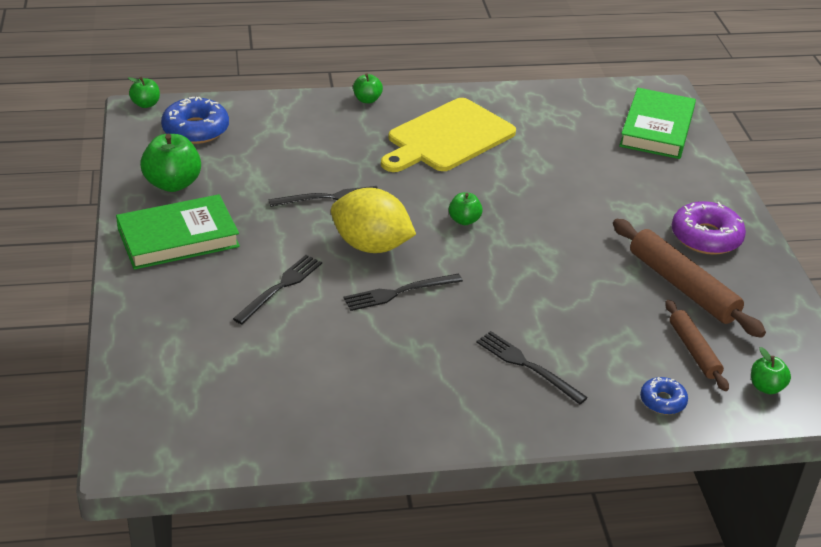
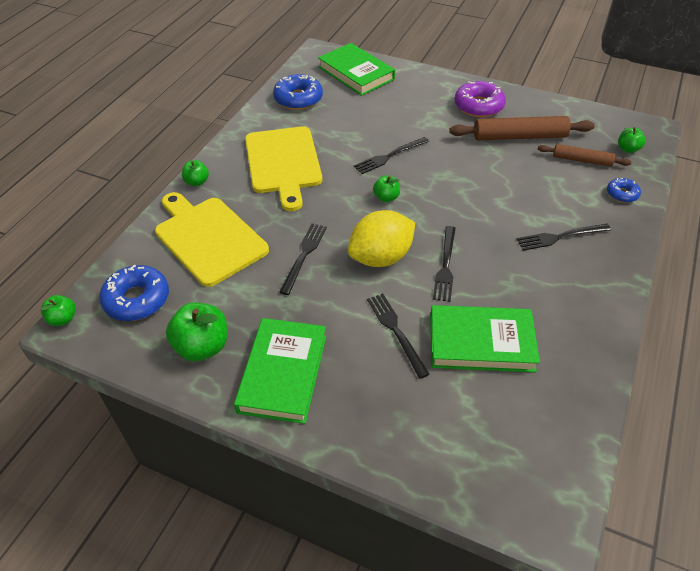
camera: 55 degrees left, 10 degrees up
none -> yellow cutting board [155,192,269,287]
none -> blue donut [273,74,323,110]
none -> black fork [354,137,429,174]
none -> green book [430,305,540,373]

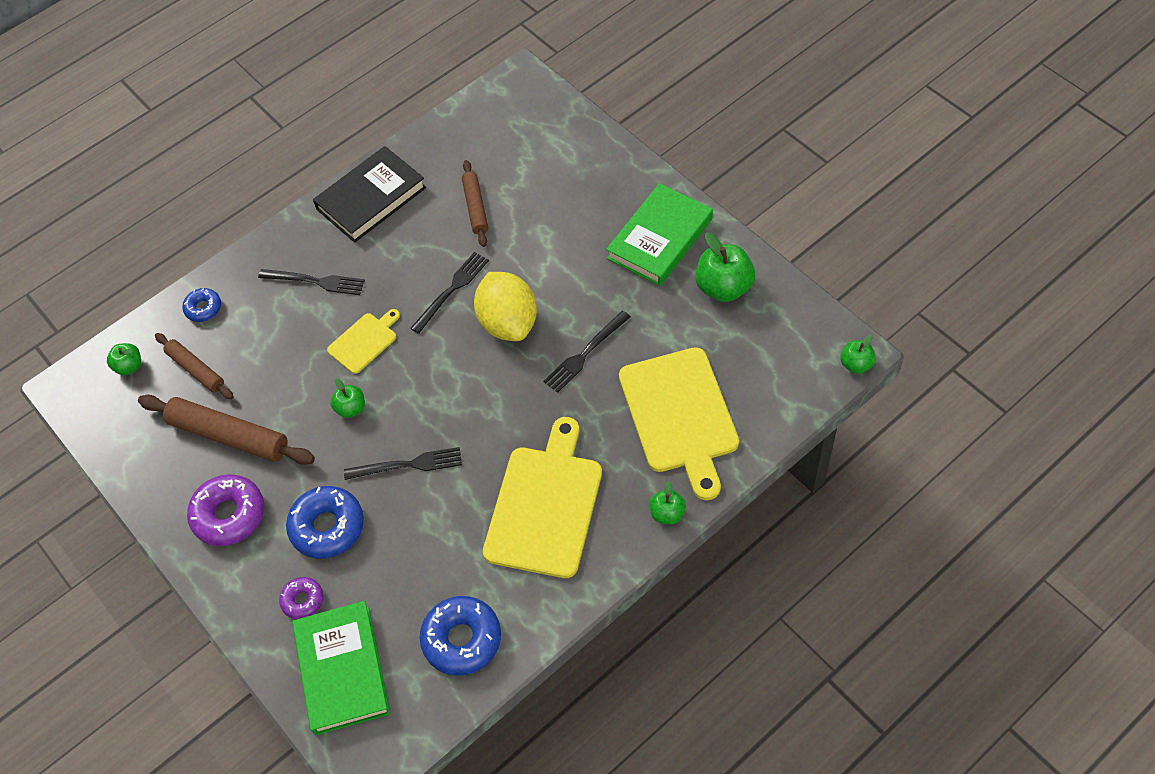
camera: 150 degrees left, 10 degrees up
blue donut [99,264,169,321] -> blue donut moved to [286,486,364,559]
yellow lemon [348,210,415,267] -> yellow lemon turned 75 degrees clockwise [474,272,537,341]
black fork [367,293,430,379] -> none
green apple [373,175,400,202] -> green apple moved to [330,378,365,418]
green book [430,305,540,373] -> brown rolling pin [462,160,488,247]
none -> purple donut [279,577,324,619]
none -> black book [313,146,426,243]
none -> yellow cutting board [327,309,400,374]

